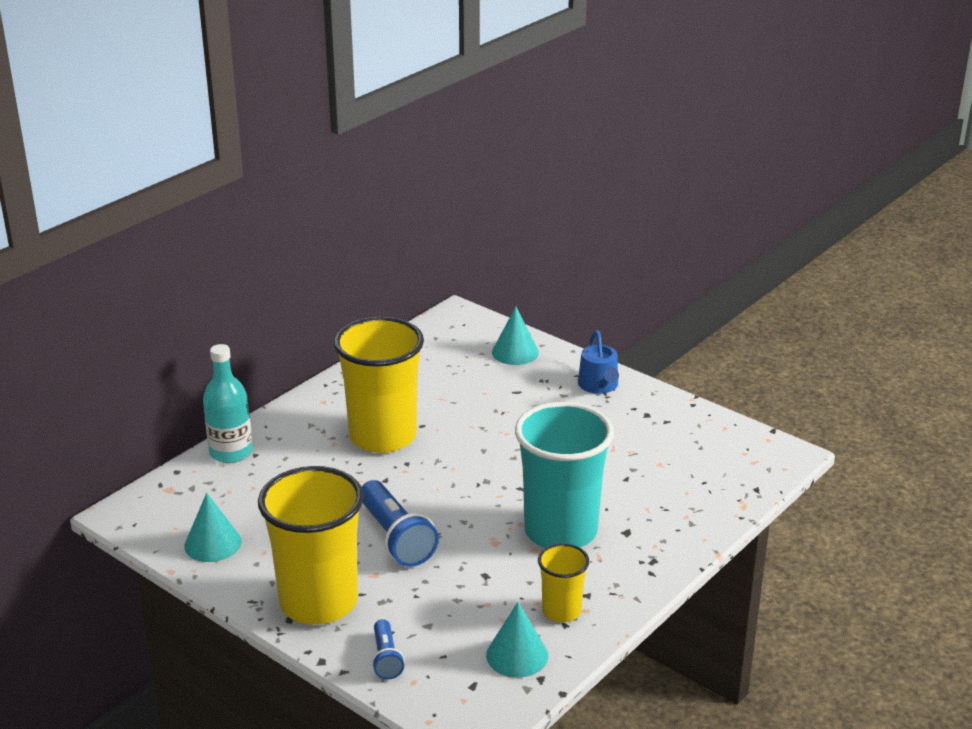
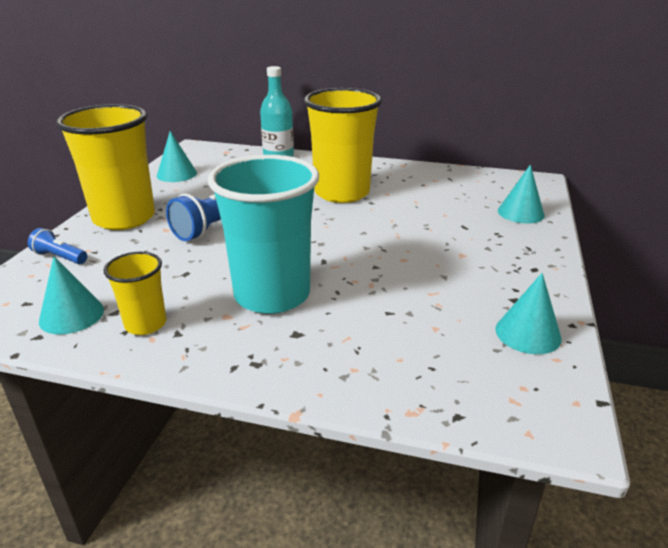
camera: 65 degrees right, 0 degrees up
blue flashlight [372,619,405,679] -> blue flashlight turned 60 degrees clockwise [28,228,87,264]
blue watering can [578,331,619,394] -> none
none -> turquoise cone [496,273,562,354]

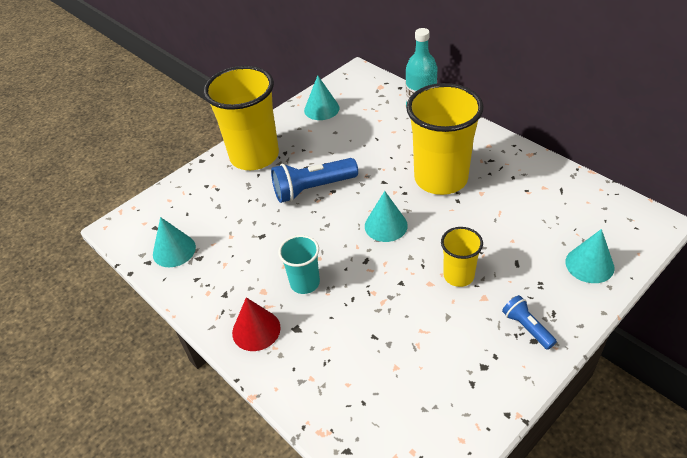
camera: 35 degrees right, 15 degrees up
blue flashlight [28,228,87,264] -> blue flashlight moved to [502,295,557,350]
yellow cup [104,252,166,335] -> yellow cup moved to [441,227,483,287]
turquoise cup [208,155,319,314] -> turquoise cup [278,235,320,294], size x0.50
turquoise cone [496,273,562,354] -> turquoise cone moved to [365,191,408,242]
none -> red cone [232,297,281,351]

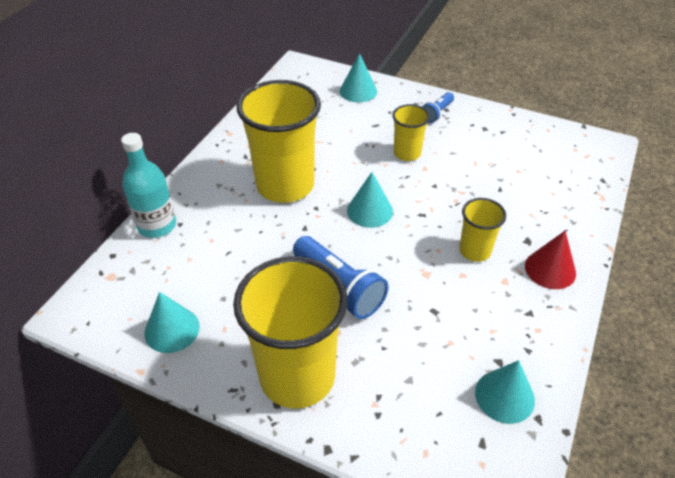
camera: 115 degrees left, 0 degrees up
turquoise cup [278,235,320,294] -> yellow cup [459,198,506,262]

